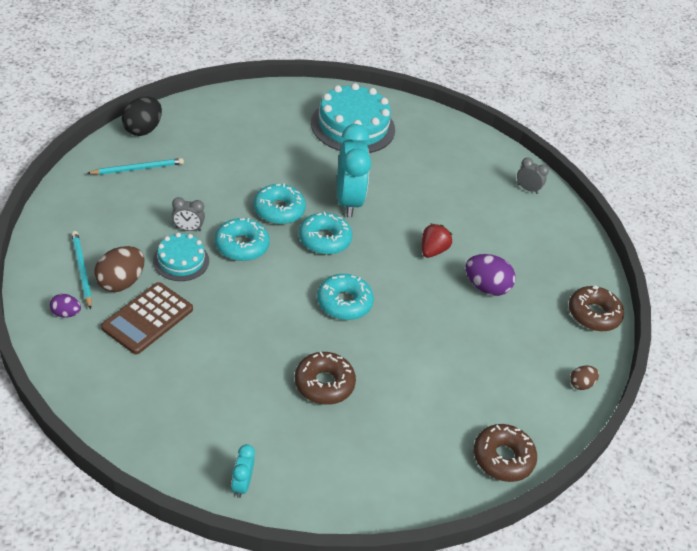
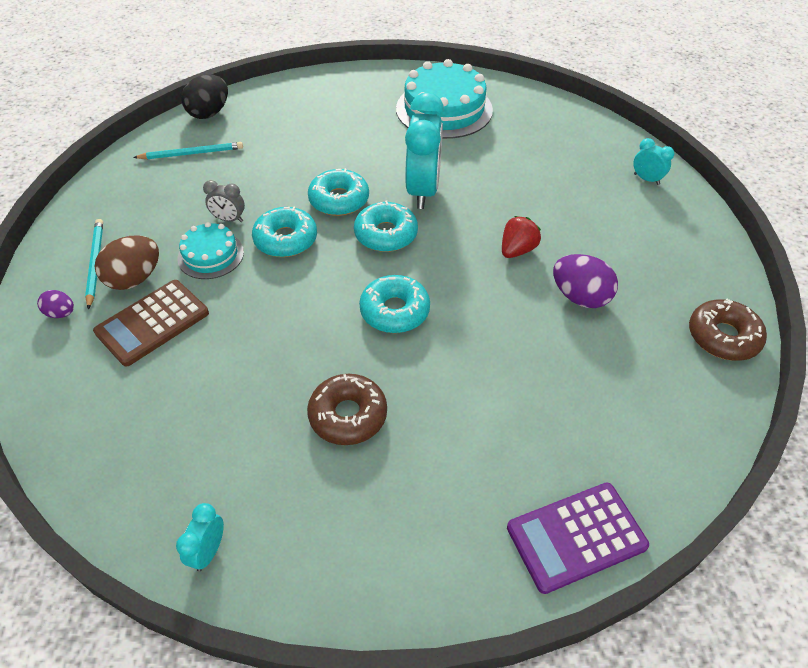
camera: 15 degrees right, 5 degrees up
brown donut [474,424,537,482] -> purple calculator [507,482,649,594]
grey clock [517,158,549,194] -> turquoise clock [633,138,674,185]
brown egg [570,366,599,390] -> none

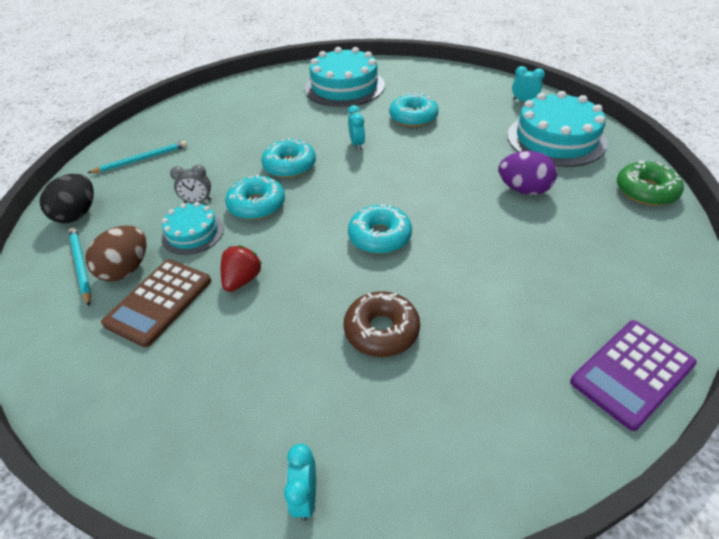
camera: 15 degrees left, 5 degrees down
purple egg [37,290,74,318] -> none
black egg [181,75,228,119] -> black egg moved to [40,174,94,223]
turquoise donut [354,201,418,252] -> turquoise donut moved to [389,93,439,127]
turquoise clock [405,92,444,209] -> turquoise clock [348,105,365,150], size x0.46
red strawberry [502,216,541,258] -> red strawberry moved to [221,245,263,292]
brown donut [689,299,767,361] -> green donut [617,160,684,206]
none -> turquoise cake [507,91,607,167]

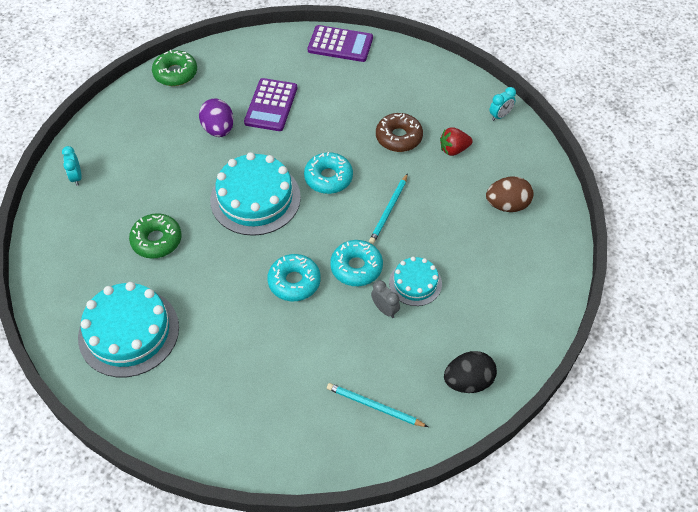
camera: 130 degrees left, 10 degrees up
turquoise pencil [69,227,92,306] -> turquoise pencil moved to [369,173,408,244]
brown egg [85,226,147,281] -> brown egg moved to [486,176,534,212]
brown calculator [101,259,211,347] -> none
red strawberry [221,245,263,292] -> red strawberry moved to [440,127,473,156]
turquoise clock [348,105,365,150] -> none
turquoise donut [389,93,439,127] -> green donut [129,213,182,259]
turquoise cake [507,91,607,167] -> turquoise cake moved to [210,152,301,236]
none -> purple calculator [244,78,297,131]

